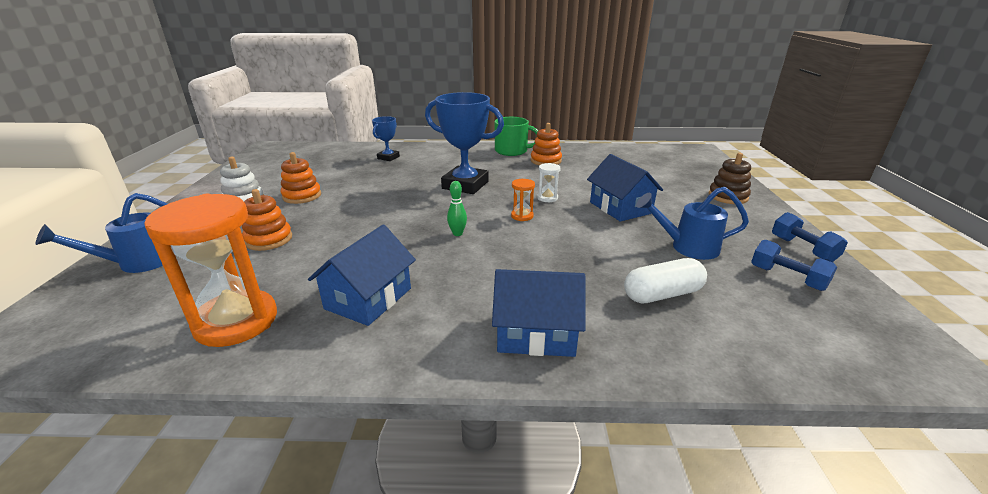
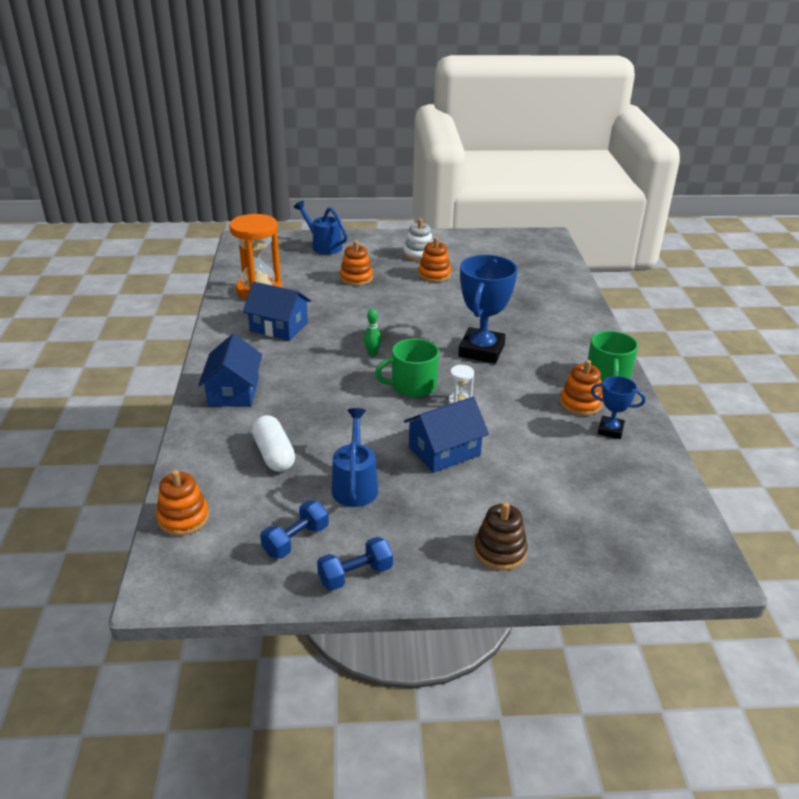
camera: 85 degrees right, 5 degrees up
blue trophy [372,116,400,161] -> blue trophy moved to [591,376,646,439]
orange hourglass [511,179,535,221] -> green mug [375,338,439,397]
none -> orange stacking toy [156,470,209,536]

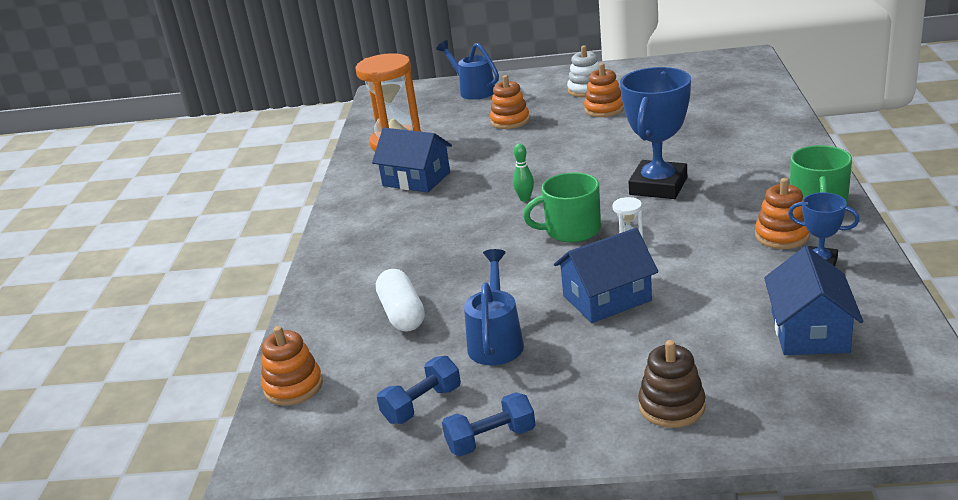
camera: 10 degrees right, 5 degrees down
blue house [198,334,262,407] -> blue house moved to [764,246,863,355]

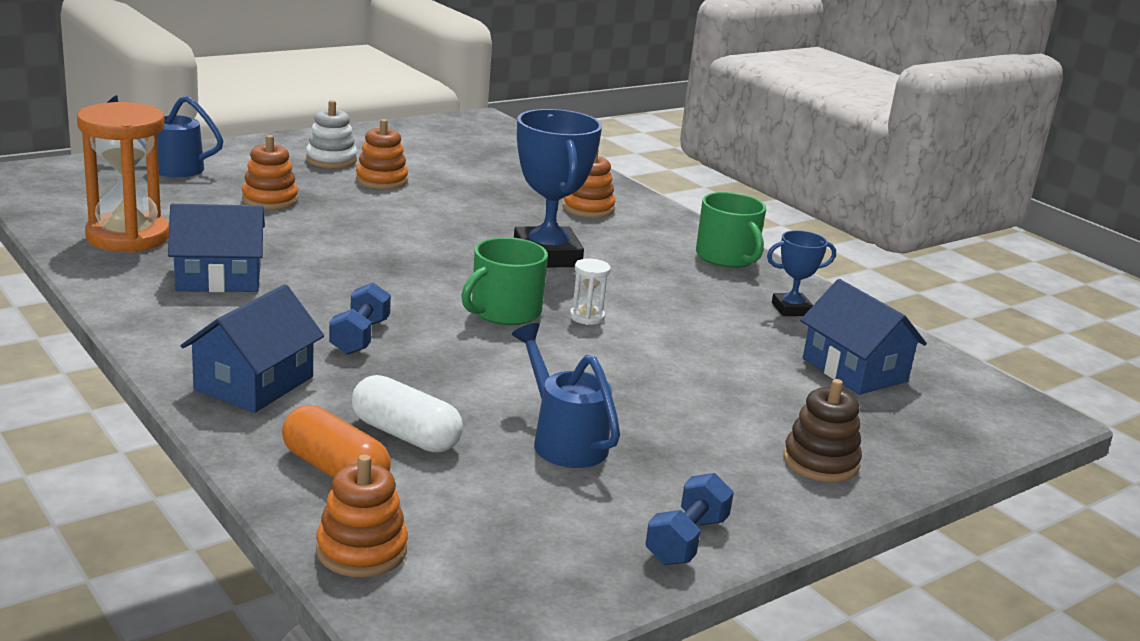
camera: 45 degrees left, 5 degrees down
blue dumbbell [377,356,461,424] -> blue dumbbell moved to [329,283,391,355]
green bowling pin [513,144,534,201] -> none
blue house [554,228,658,323] -> blue house moved to [181,284,324,413]
orange stacking toy [755,178,810,249] -> orange stacking toy moved to [563,149,615,218]
none -> orange capsule [282,405,391,478]

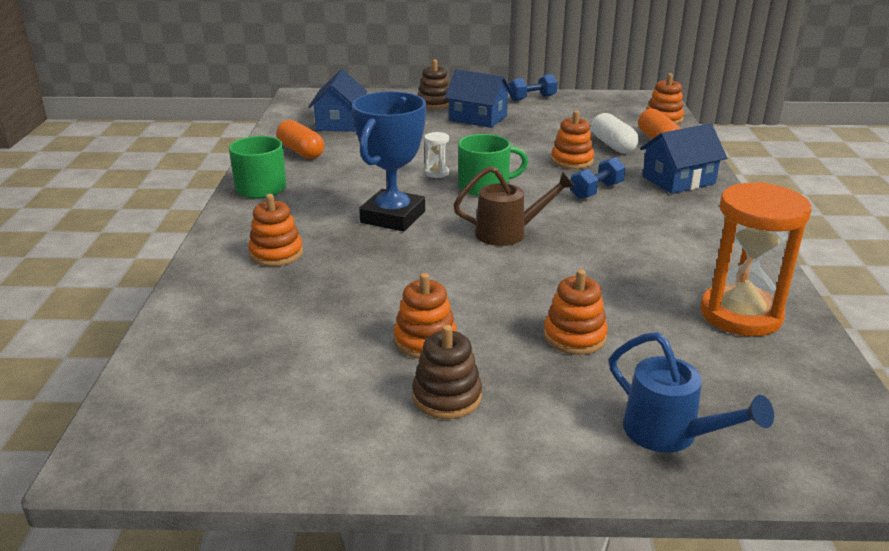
camera: 140 degrees left, 5 degrees up
blue house [168,204,265,292] -> blue house moved to [445,69,512,128]
white stacking toy [306,100,357,168] -> brown stacking toy [412,325,482,419]
blue watering can [512,323,620,468] -> none
blue trophy [767,230,836,316] -> orange capsule [277,120,324,159]
none -> brown watering can [453,166,575,246]
none -> orange stacking toy [551,111,594,169]

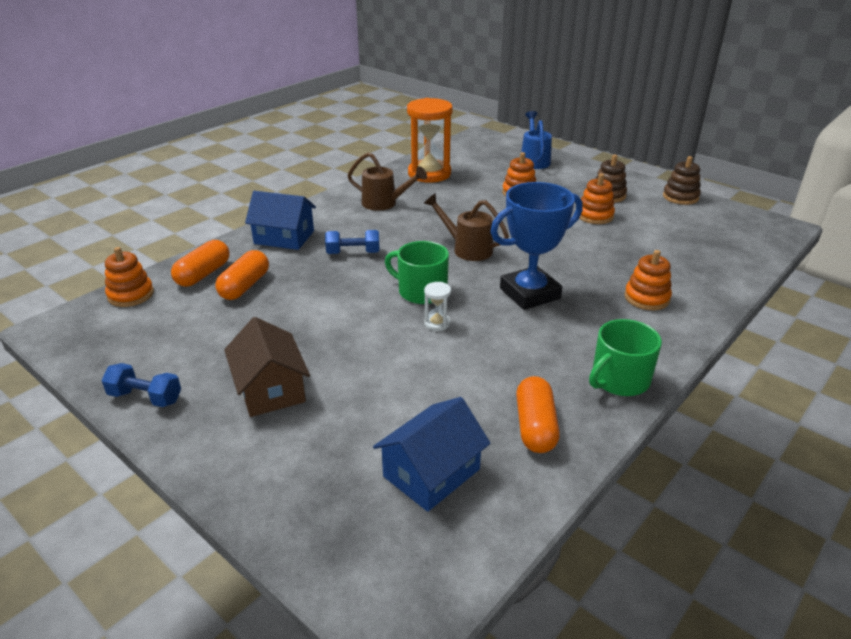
camera: 140 degrees left, 5 degrees up
brown stacking toy [417,59,449,109] -> brown stacking toy moved to [663,156,701,205]
blue house [445,69,512,128] -> brown house [224,317,310,417]
orange stacking toy [551,111,594,169] -> none
white capsule [592,113,639,153] -> orange capsule [215,250,269,300]
none -> brown watering can [347,152,427,211]

